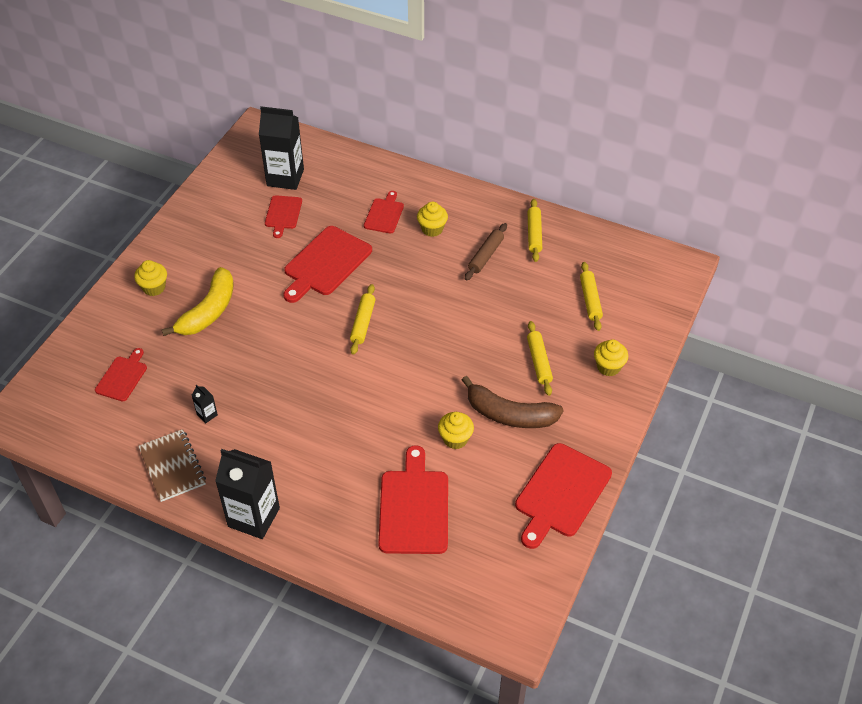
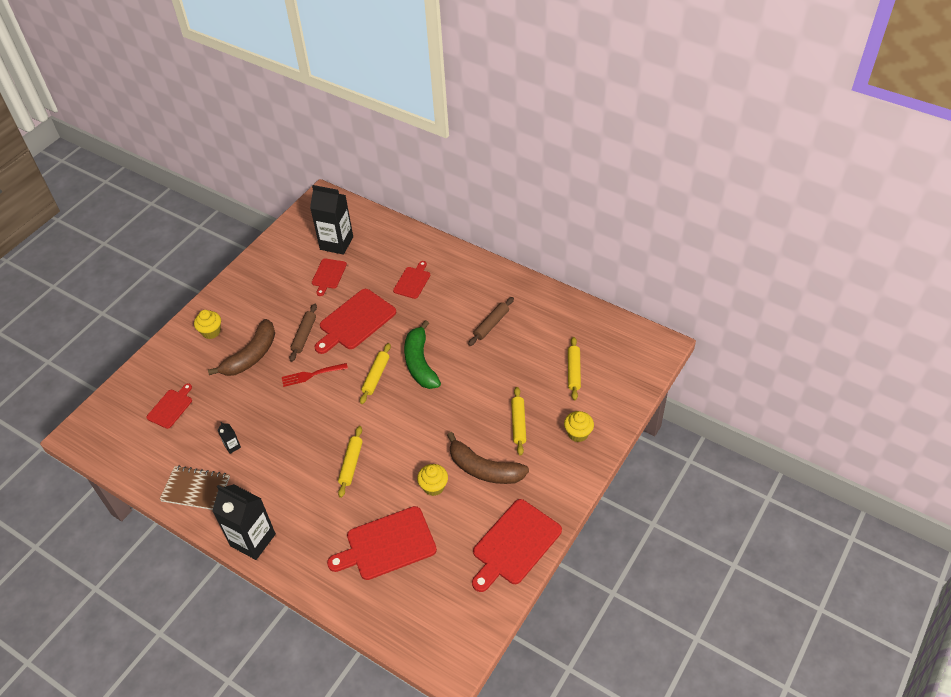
camera: 10 degrees right, 0 degrees up
brown notebook [138,429,206,502] -> brown notebook turned 60 degrees counterclockwise [159,465,230,510]
yellow banana [162,267,234,336] -> brown banana [208,319,275,376]
red cutting board [378,445,448,554] -> red cutting board turned 120 degrees counterclockwise [327,506,437,580]
yellow cupcake [417,202,448,237] -> none
yellow rolling pin [528,199,542,262] -> yellow rolling pin moved to [338,426,363,498]
none -> red fork [282,363,348,387]
none -> brown rolling pin [289,303,317,362]
none -> green banana [404,320,441,389]

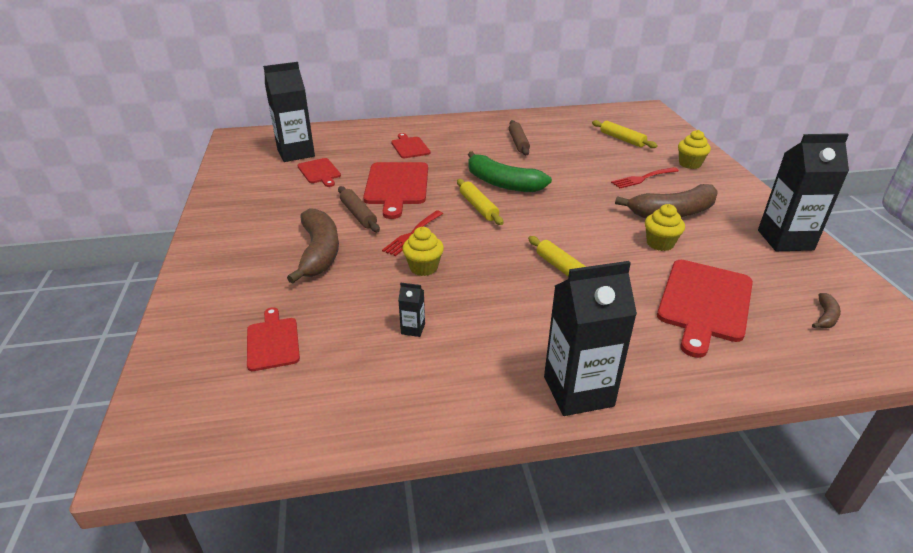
camera: 45 degrees left, 15 degrees down
brown notebook [159,465,230,510] -> none
yellow cupcake [194,310,221,339] -> yellow cupcake moved to [402,227,444,276]
red cutting board [472,499,562,592] -> black carton [758,133,849,251]
yellow rolling pin [511,387,526,455] -> red fork [611,167,679,188]
none -> brown banana [812,293,841,328]

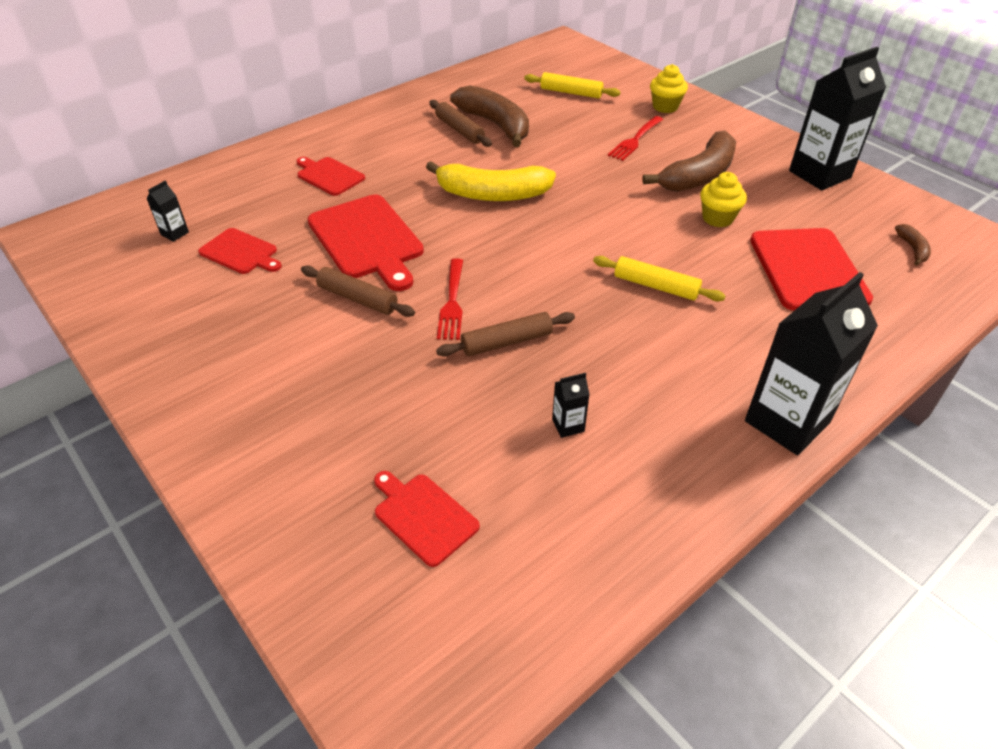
camera: 30 degrees left, 10 degrees up
black carton [263,62,315,162] -> black carton [147,181,189,242], size x0.41
brown banana [287,208,339,284] -> brown banana moved to [450,85,529,147]
yellow cupcake [402,227,444,276] -> brown rolling pin [436,312,575,357]
yellow rolling pin [457,179,503,225] -> none
green banana [468,151,552,192] -> yellow banana [426,161,556,201]

